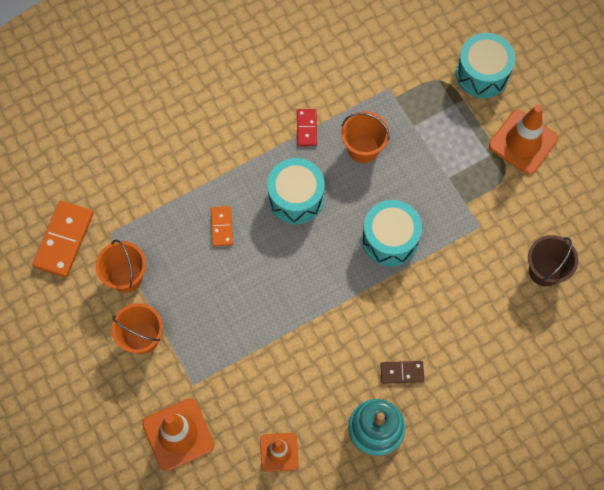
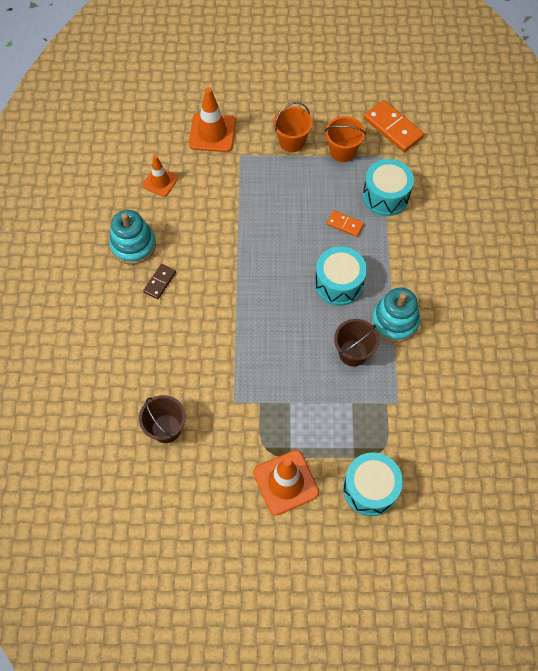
camera: 120 degrees right, 5 degrees down
red domino [297,109,317,146] -> turquoise stacking toy [371,288,420,343]
orange bucket [341,111,390,163] -> brown bucket [334,319,379,366]
turquoise drum [362,200,422,267] -> turquoise drum moved to [363,159,414,216]

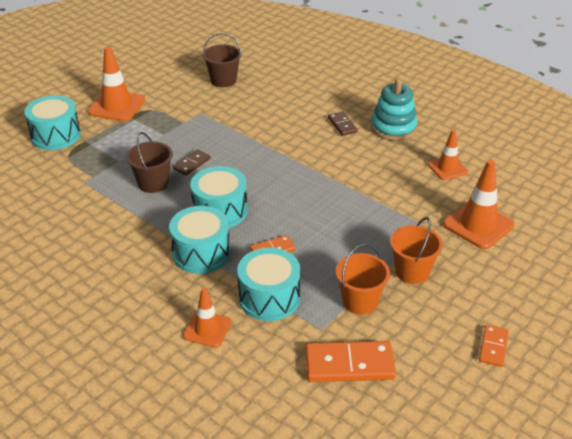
camera: 130 degrees right, 25 degrees down
turquoise stacking toy [371,288,420,343] -> none
none -> turquoise drum [169,206,231,274]
none -> brown domino [173,149,211,176]
none -> orange traffic cone [183,288,232,348]
none -> orange domino [479,325,509,367]

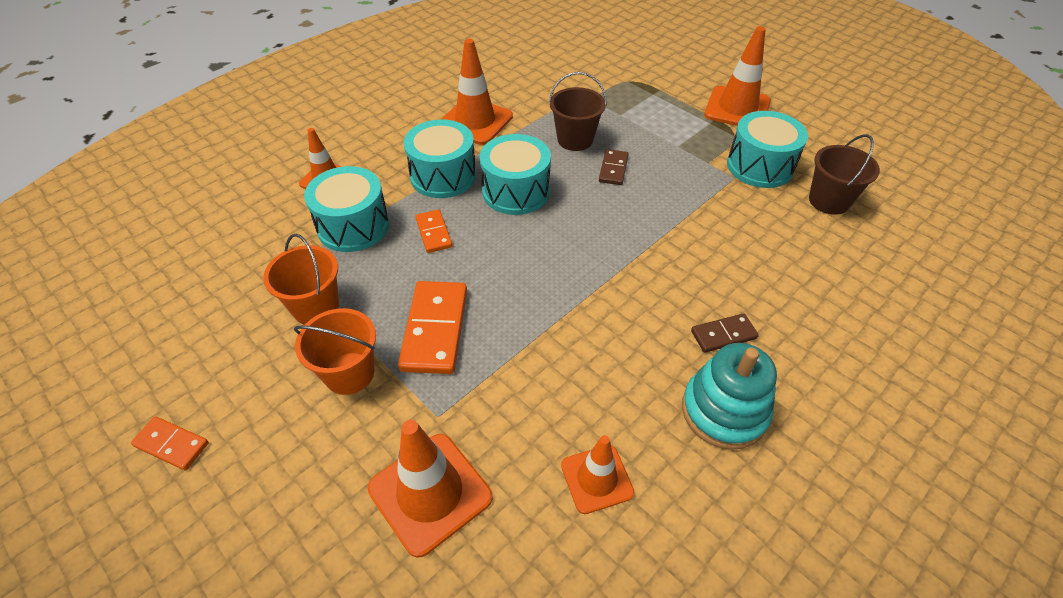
camera: 95 degrees right, 10 degrees up
turquoise drum [24,95,81,150] -> turquoise drum moved to [727,111,808,188]
brown domino [173,149,211,176] -> brown domino turned 60 degrees clockwise [599,149,628,185]
orange domino [305,341,396,382] -> orange domino moved to [398,281,467,374]
none -> orange traffic cone [442,39,513,145]

